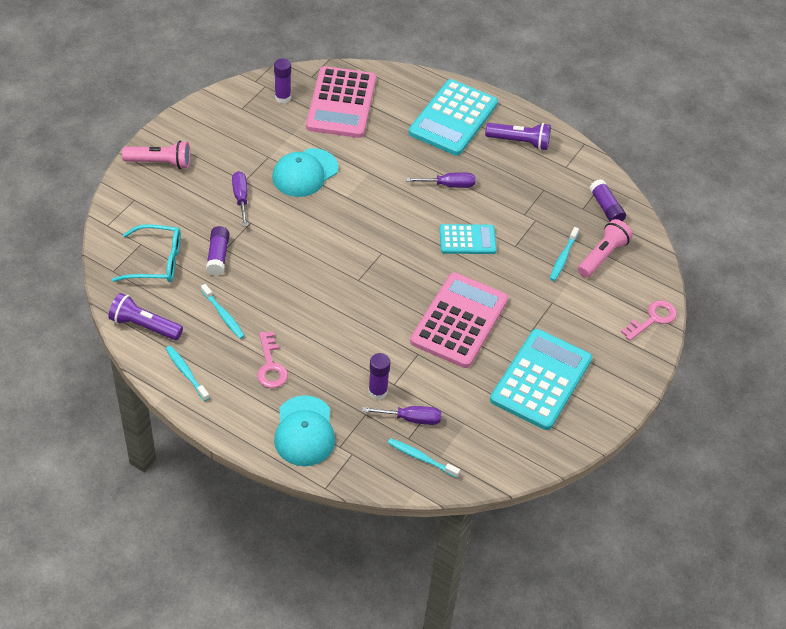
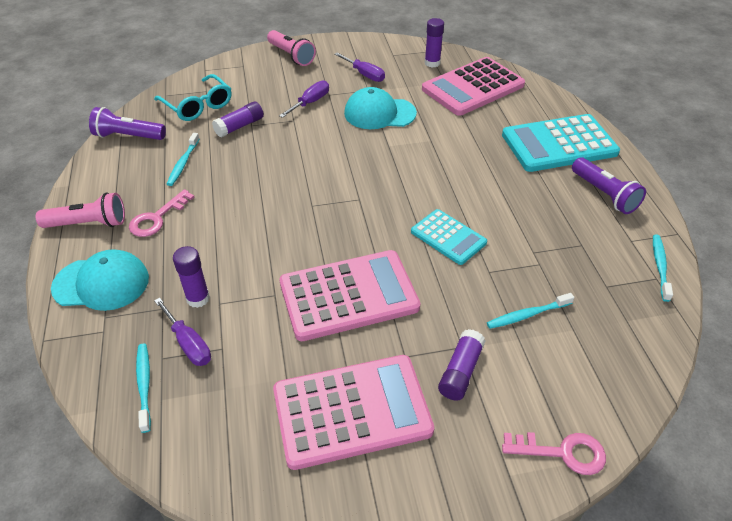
camera: 50 degrees right, 5 degrees down
purple flashlight [108,293,183,340] -> purple flashlight turned 60 degrees counterclockwise [89,107,166,140]
turquoise toothbrush [166,346,210,401] -> turquoise toothbrush moved to [653,235,673,302]
turquoise cap [274,395,335,466] -> turquoise cap turned 135 degrees counterclockwise [51,249,149,311]
purple screwdriver [406,172,475,188] -> purple screwdriver moved to [334,52,385,82]
turquoise calculator [490,329,592,430] -> pink calculator [273,355,434,470]
pink flashlight [578,219,633,278] -> pink flashlight moved to [36,192,125,228]
purple glue stick [589,179,626,222] -> purple glue stick moved to [438,329,485,401]

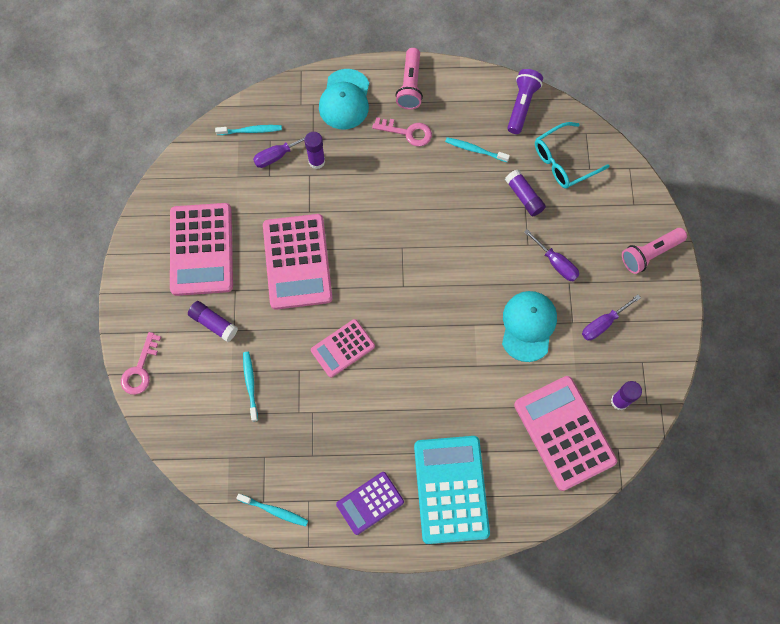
camera: 100 degrees right, 25 degrees up
pink key [129,189,194,237] -> pink key turned 150 degrees clockwise [372,117,432,147]
turquoise calculator [411,209,487,265] -> pink calculator [311,319,375,378]
purple flashlight [572,158,646,214] -> purple calculator [336,472,404,535]

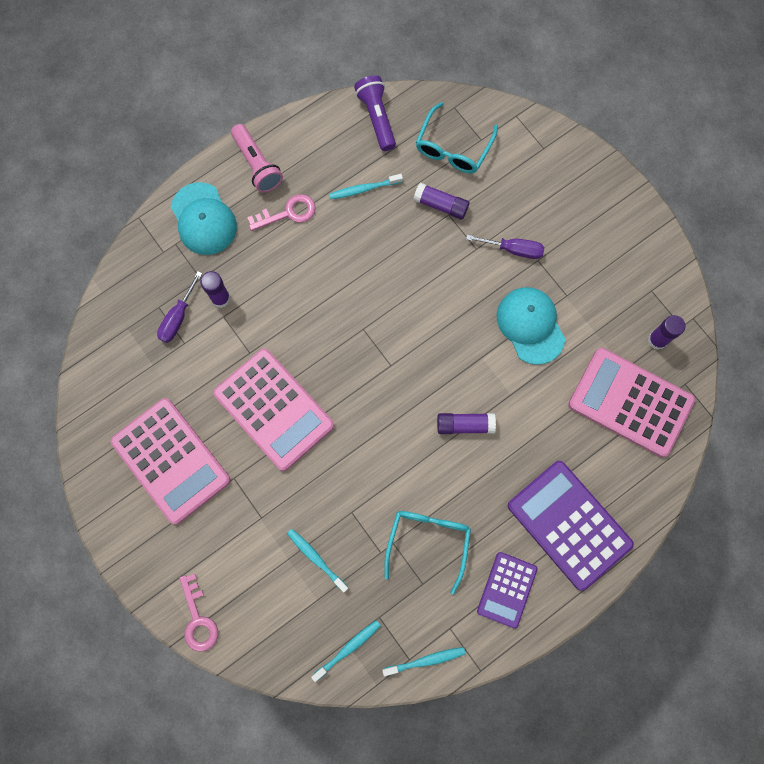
camera: 35 degrees left, 5 degrees up
purple glue stick [188,301,238,342] -> purple glue stick moved to [437,413,496,434]
turquoise toothbrush [215,125,282,135] -> turquoise toothbrush moved to [311,620,381,682]
pink calculator [311,319,375,378] -> none
turquoise calculator [414,436,490,544] -> purple calculator [508,461,634,591]
purple screwdriver [582,295,641,340] -> none
pink flashlight [622,228,687,274] -> none
none -> turquoise glasses [384,511,471,595]

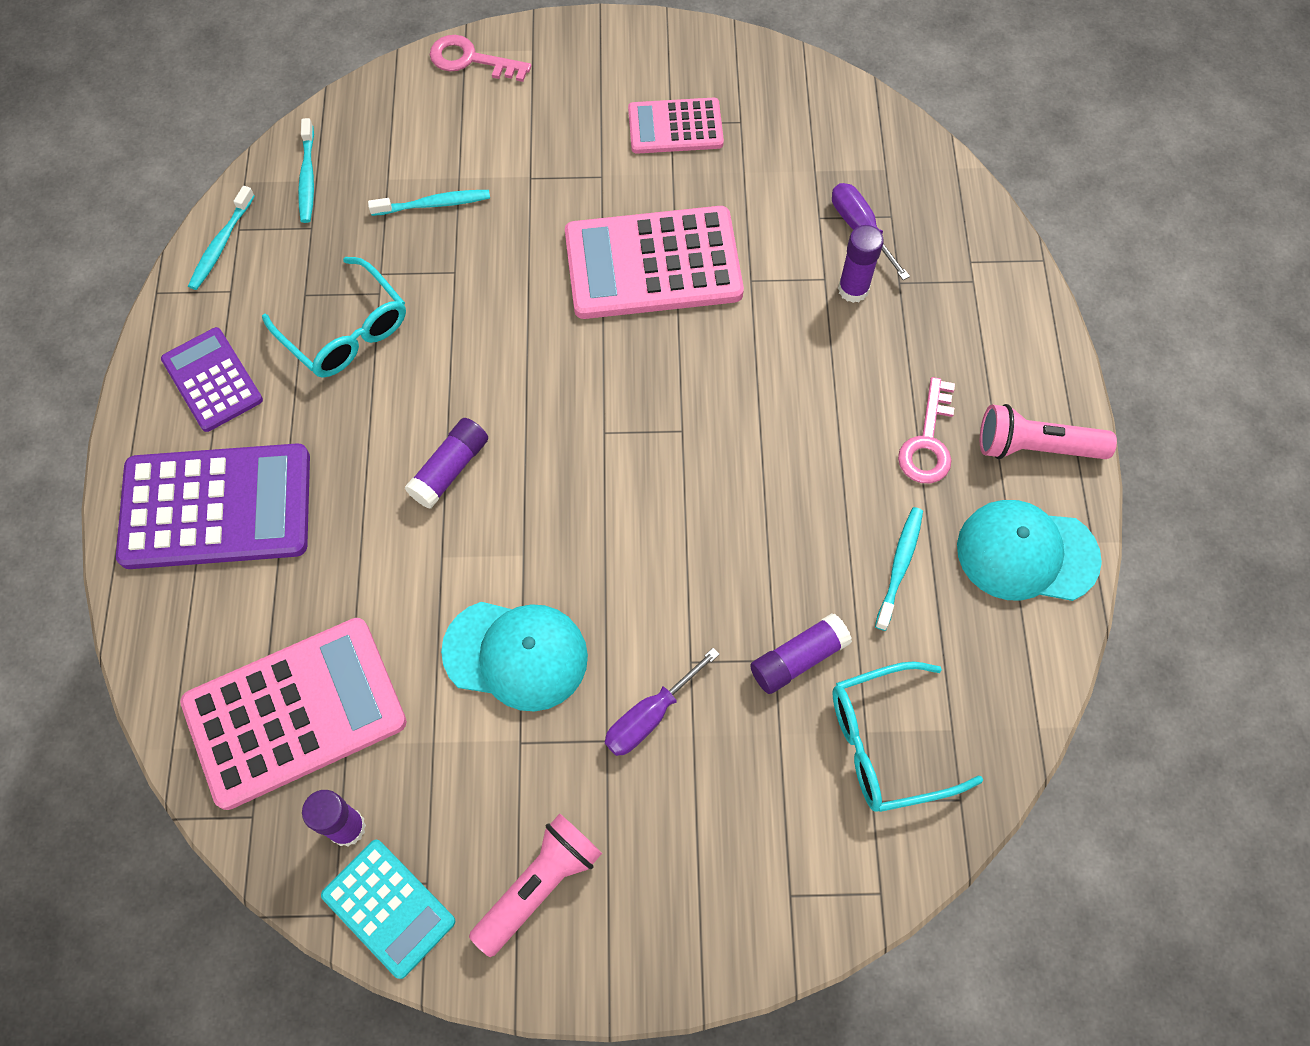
camera: 125 degrees right, 10 degrees down
pink calculator [111,398,231,525] -> pink calculator [628,98,724,154], size x0.57
turquoise cap [171,182,237,255] -> turquoise cap moved to [957,500,1102,601]
purple flashlight [354,75,396,151] -> none
turquoise glasses [416,102,498,173] -> turquoise glasses turned 75 degrees counterclockwise [832,661,983,812]
none -> turquoise calculator [321,840,455,979]
none -> pink flashlight [469,814,602,957]

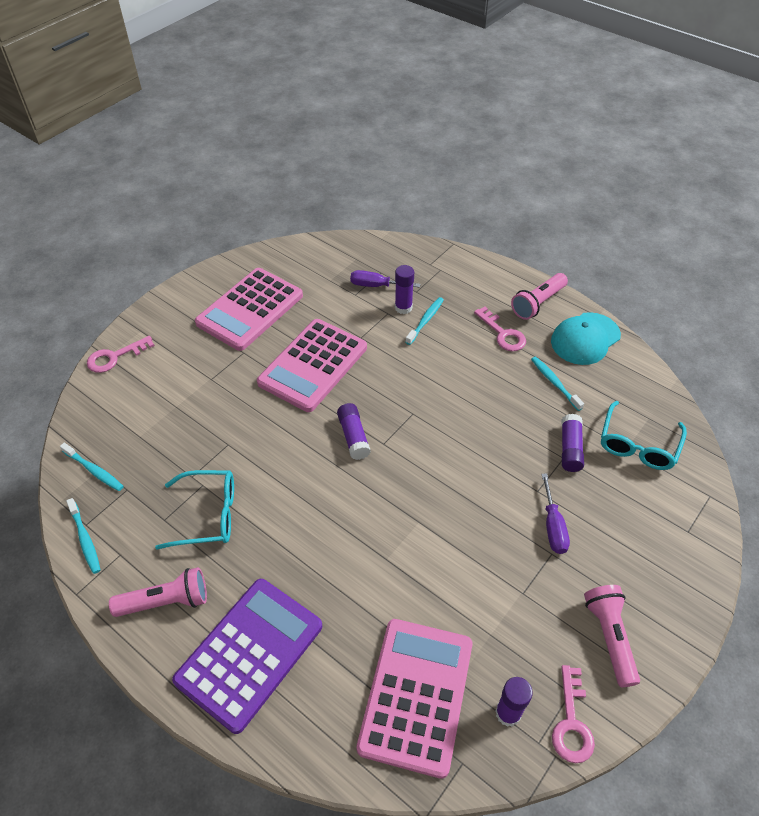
camera: 50 degrees left, 15 degrees down
purple calculator [161,327,263,432] -> pink flashlight [109,567,207,617]
turquoise calculator [321,840,455,979] -> pink key [552,665,595,763]
turquoise toothbrush [368,190,490,216] -> turquoise toothbrush moved to [405,297,444,345]
purple glue stick [405,418,488,509] -> purple glue stick moved to [337,403,371,460]
turquoise cap [441,602,588,711] -> none
pink calculator [628,98,724,154] -> pink calculator [195,268,303,351], size x1.74

